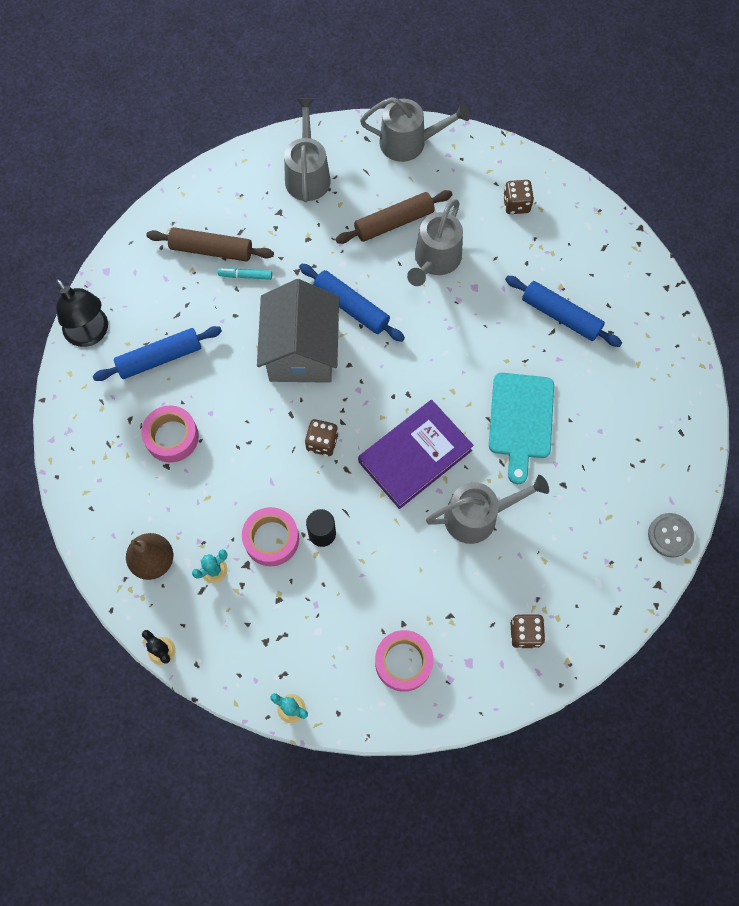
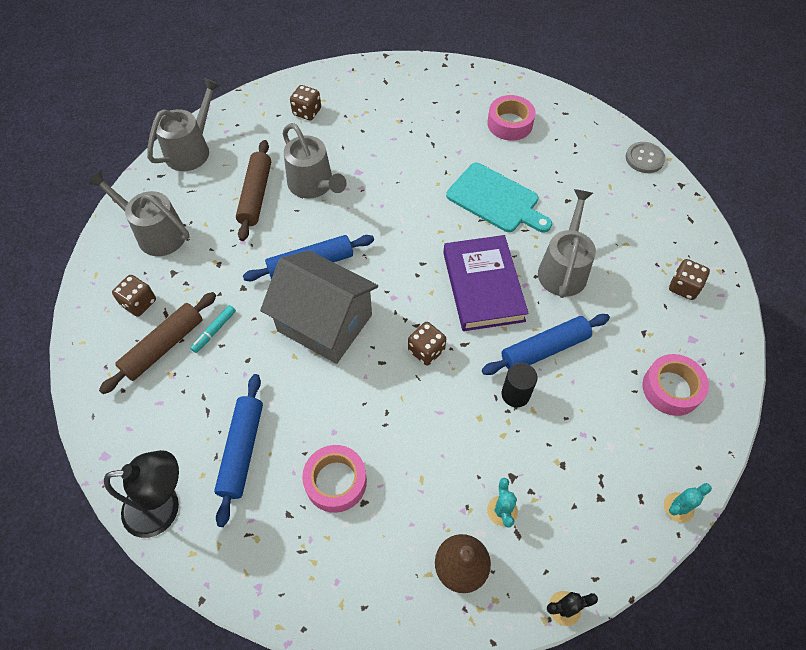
camera: 60 degrees left, 10 degrees down
pink tape [242,507,299,566] -> pink tape moved to [487,95,536,141]
blue rolling pin [505,276,622,347] -> blue rolling pin moved to [482,314,610,375]
none -> brown dice [112,275,156,317]

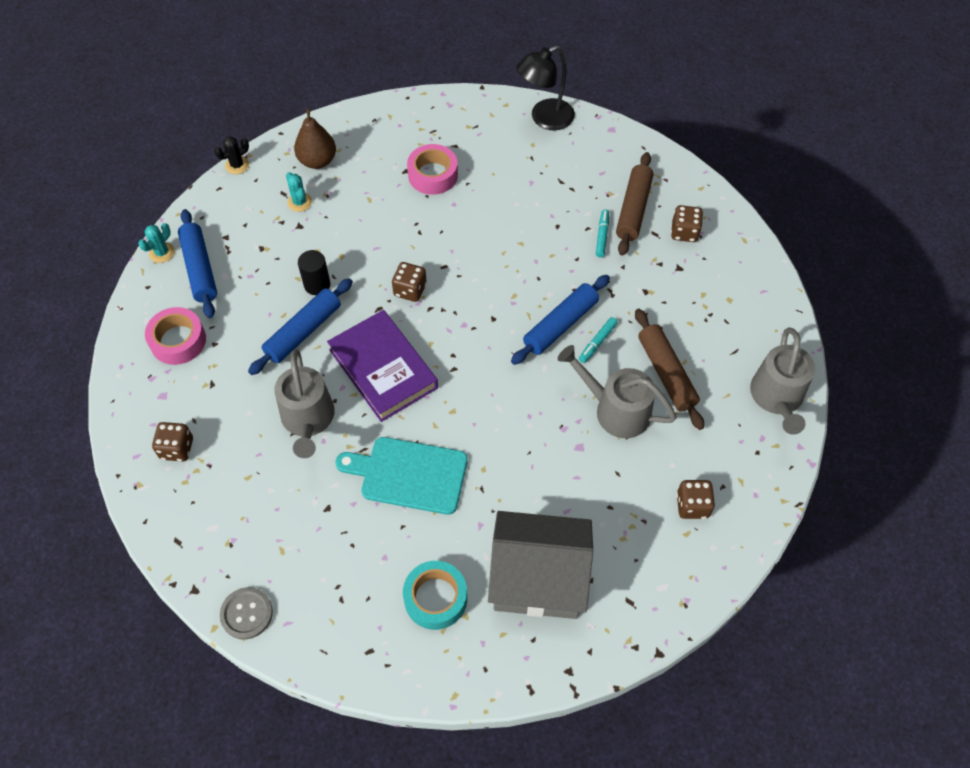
camera: 155 degrees right, 0 degrees up
grey watering can [88,170,189,256] -> none
blue rolling pin [214,374,263,527] -> blue rolling pin moved to [178,209,217,318]
grey house [260,250,378,364] -> grey house moved to [488,511,593,619]
pink tape [487,95,536,141] -> turquoise tape [403,561,467,630]
none -> turquoise marker [579,317,618,363]

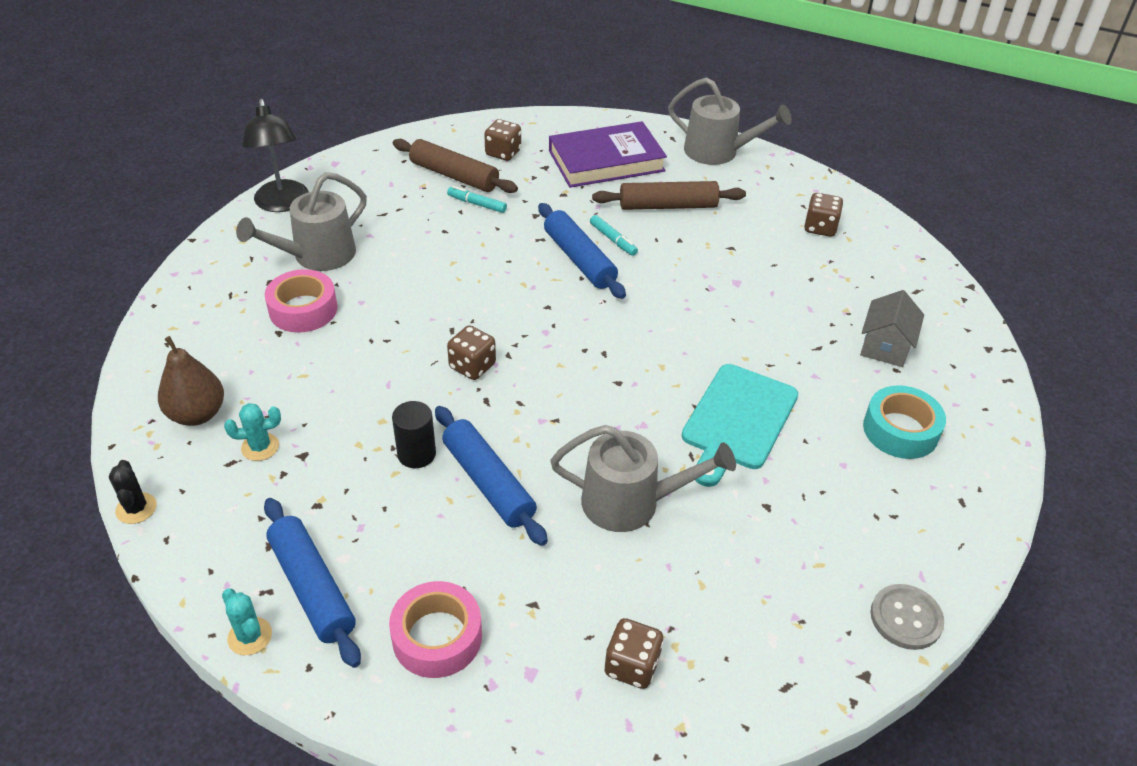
camera: 75 degrees left, 15 degrees down
blue rolling pin [178,209,217,318] -> blue rolling pin turned 60 degrees clockwise [264,498,361,668]
purple book [327,310,438,422] -> purple book moved to [549,121,667,188]
grey house [488,511,593,619] -> grey house [860,290,924,367], size x0.52
grey watering can [558,345,677,438] -> grey watering can moved to [236,172,367,271]

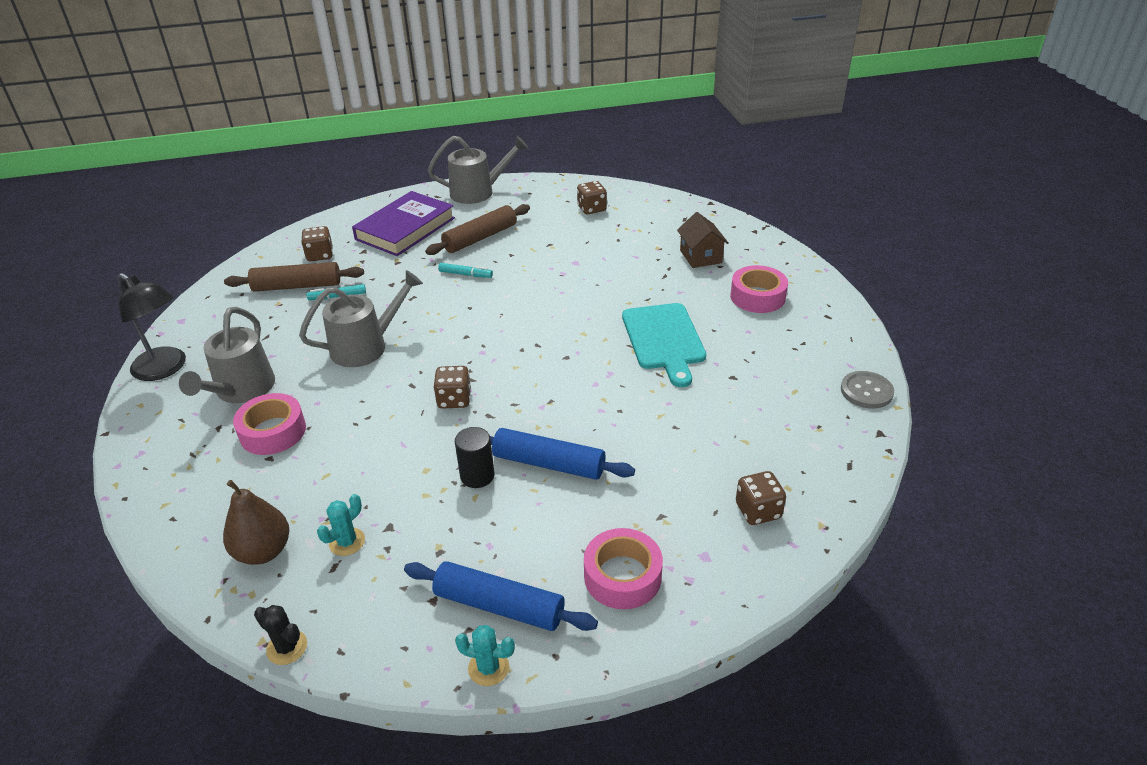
camera: 35 degrees left, 5 degrees down
blue rolling pin [538,203,626,299] -> none
grey watering can [550,425,736,532] -> grey watering can moved to [299,270,423,367]
grey house [860,290,924,367] -> brown house [677,212,729,268]
turquoise tape [863,385,946,459] -> pink tape [730,265,788,313]

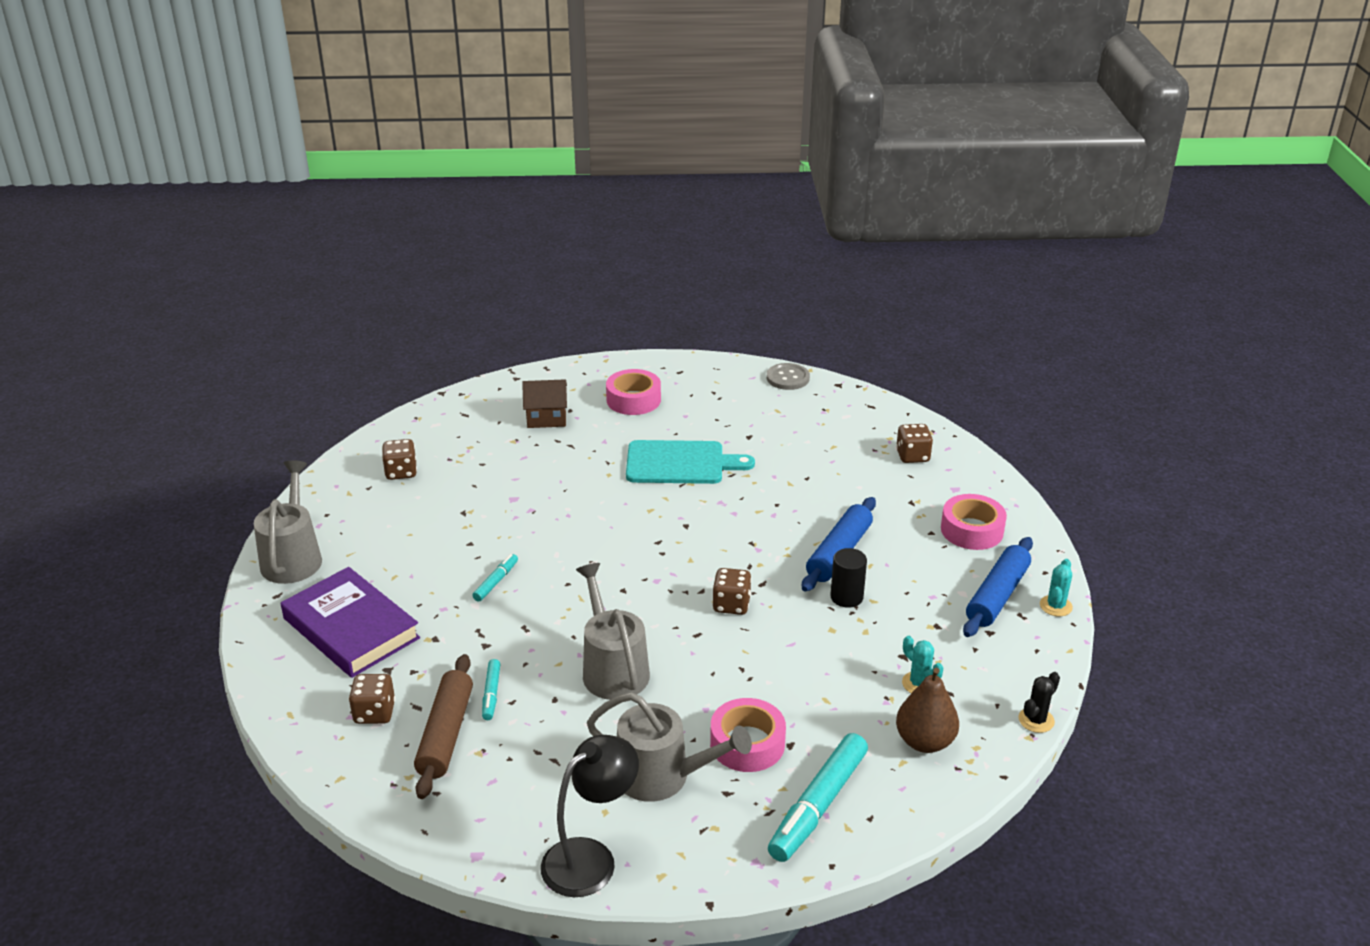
camera: 80 degrees left, 5 degrees down
brown rolling pin [425,204,530,255] -> none
none -> turquoise marker [768,733,868,862]

